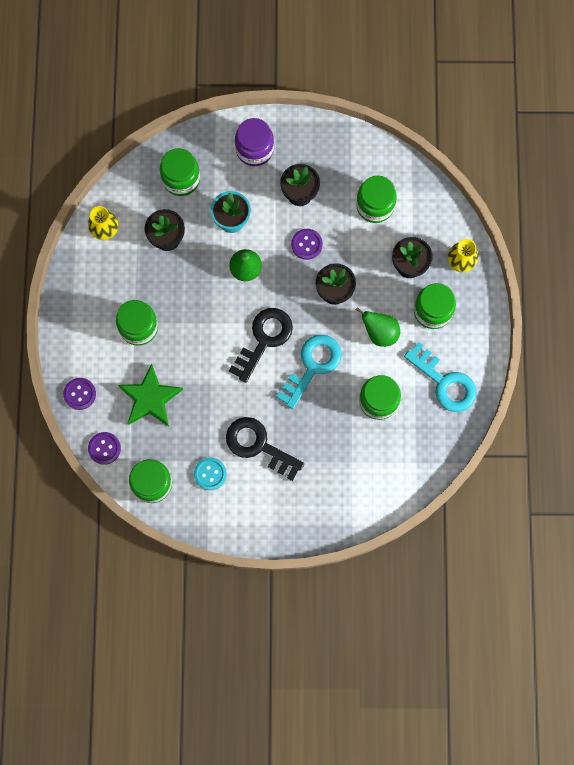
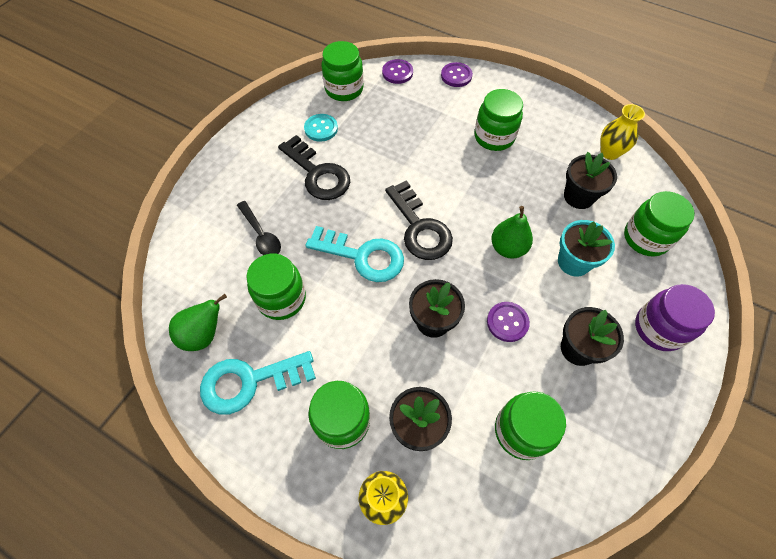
camera: 120 degrees right, 15 degrees down
green star [118,364,183,426] -> none
black key [226,417,304,481] -> black key turned 75 degrees clockwise [278,135,350,200]
turquoise key [276,335,342,409] -> turquoise key turned 45 degrees counterclockwise [305,226,404,282]
green pear [356,307,400,347] -> green pear moved to [169,294,227,351]
none -> black spoon [237,201,281,255]

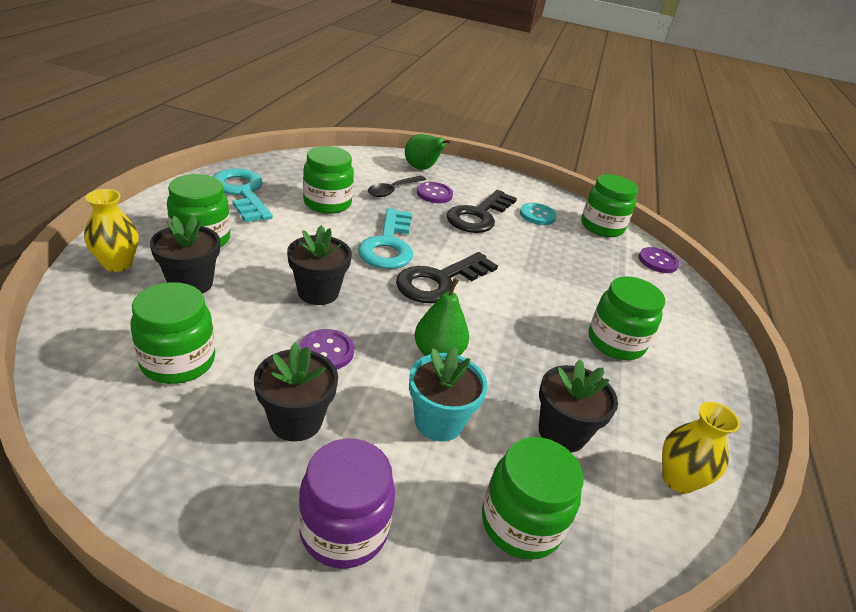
camera: 70 degrees right, 25 degrees down
green pear [169,294,227,351] -> green pear moved to [405,134,452,170]
purple button [441,62,473,87] -> purple button moved to [417,182,453,203]

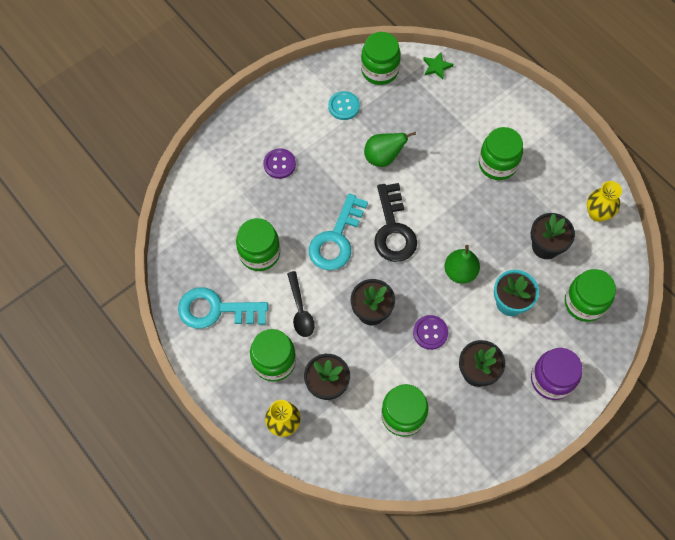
camera: 50 degrees left, 30 degrees up
turquoise key [358,208,413,269] -> turquoise key turned 75 degrees clockwise [309,194,368,270]
black spoon [368,176,426,197] -> black spoon moved to [287,271,315,337]
green pear [405,134,452,170] -> green pear moved to [364,132,416,167]
black key [447,190,517,233] -> none
purple button [639,247,679,273] -> green star [423,52,453,80]

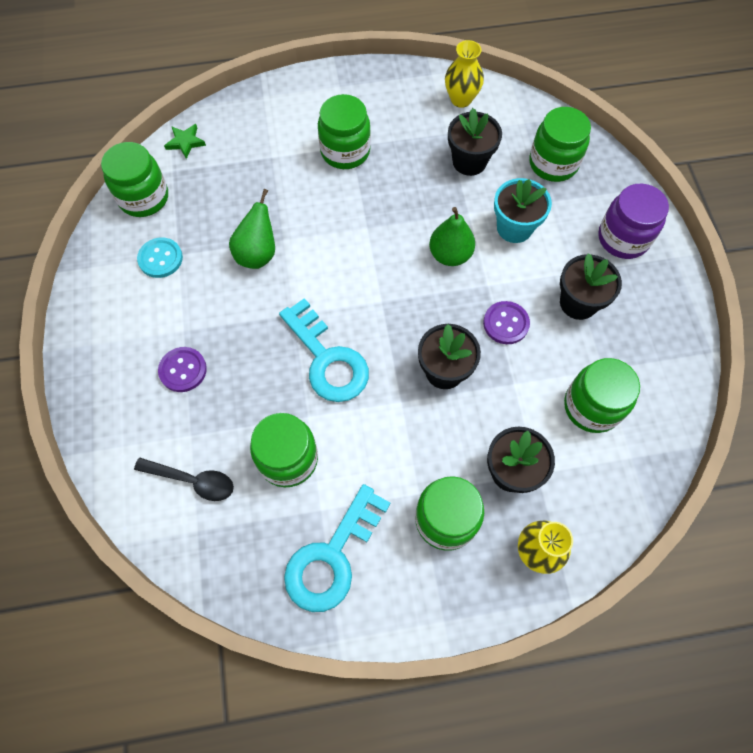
camera: 60 degrees left, 0 degrees up
black spoon [287,271,315,337] -> black spoon moved to [134,458,234,501]
black key [374,183,417,262] -> none

